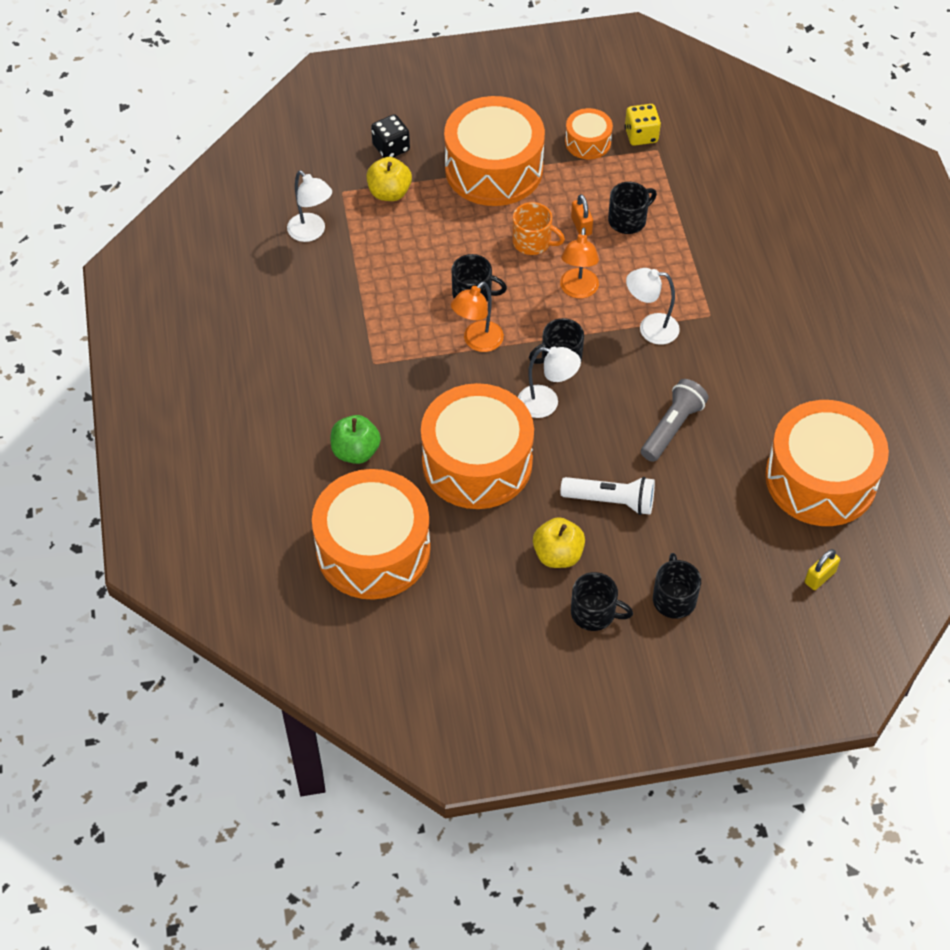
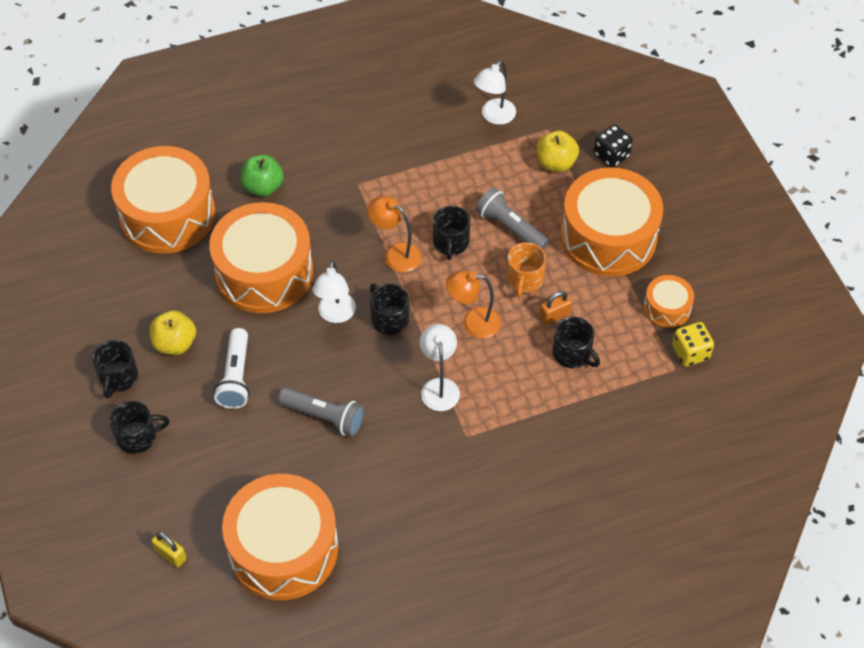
camera: 80 degrees right, 0 degrees up
none -> grey flashlight [476,187,549,250]

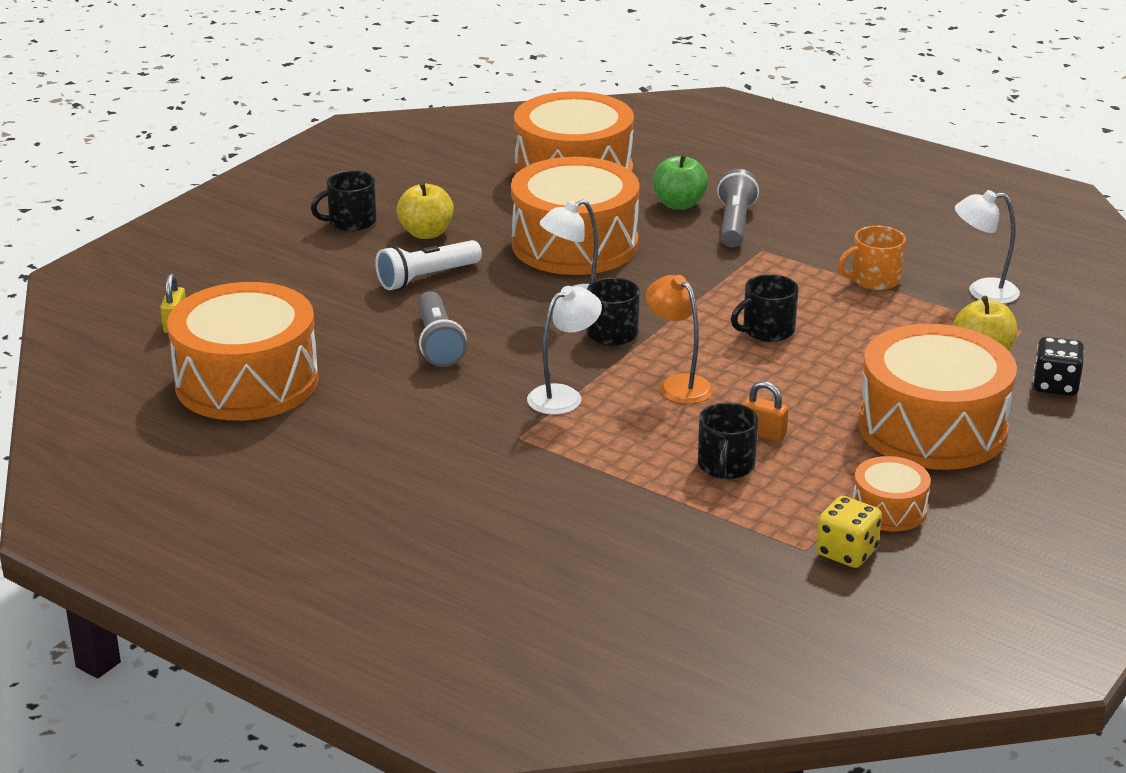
camera: 55 degrees right, 25 degrees down
black mug [109,401,169,454] -> none
orange lamp [368,196,422,272] -> none
grey flashlight [476,187,549,250] -> grey flashlight moved to [717,169,759,248]
orange mug [507,242,546,297] -> orange mug moved to [837,226,906,290]

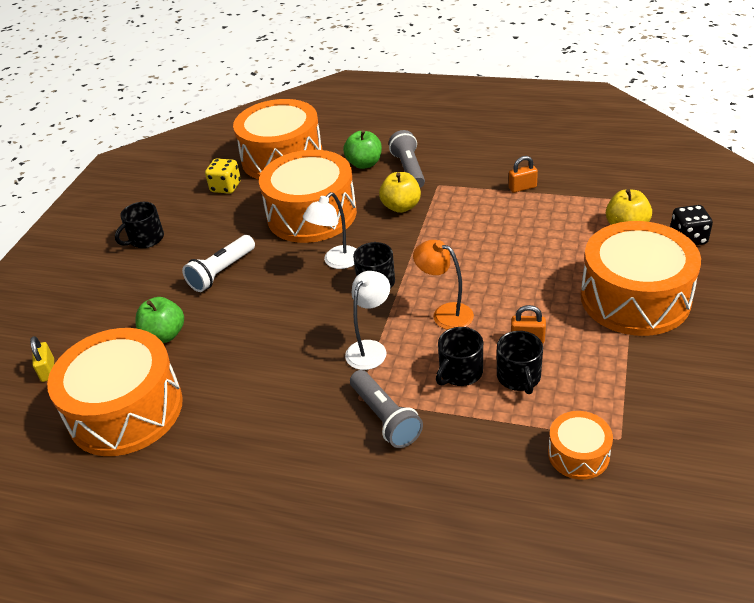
camera: 15 degrees left, 10 degrees up
yellow apple [397,181,454,239] -> yellow apple moved to [379,172,421,213]
grey flashlight [418,291,467,367] -> grey flashlight moved to [350,370,423,448]
black mug [731,274,799,342] -> black mug moved to [436,327,483,386]
yellow dice [816,496,882,568] -> yellow dice moved to [205,158,241,194]
orange mug [837,226,906,290] -> orange padlock [509,156,538,193]
orange drum [853,456,931,531] -> orange drum moved to [548,411,613,480]
white lamp [955,190,1020,304] -> none
none -> green apple [135,297,184,343]

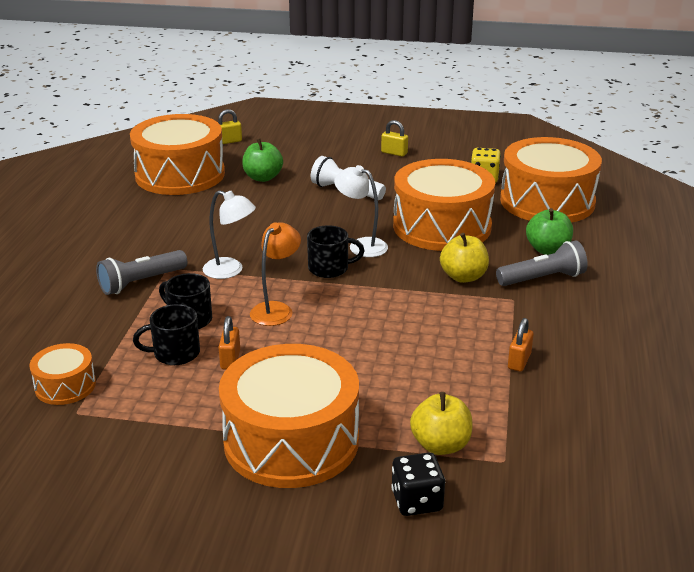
camera: 80 degrees right, 10 degrees down
black mug [115,202,164,248] -> yellow padlock [381,120,408,157]
orange padlock [509,156,538,193] -> orange padlock turned 45 degrees clockwise [508,318,534,372]

